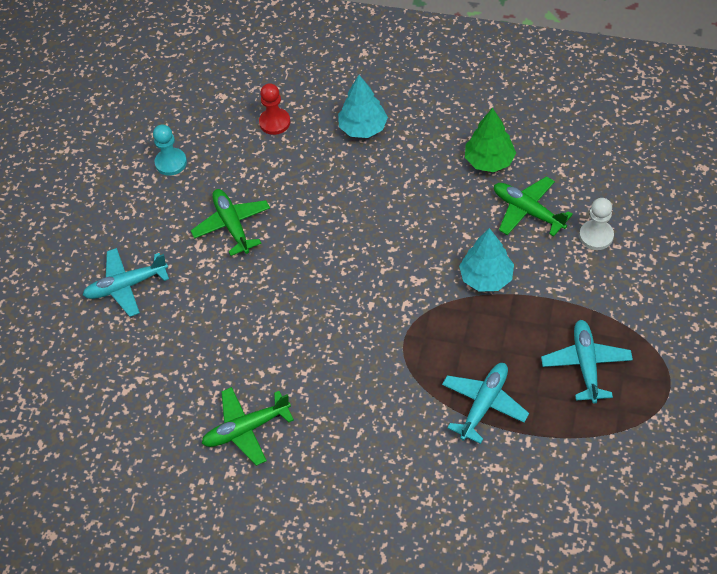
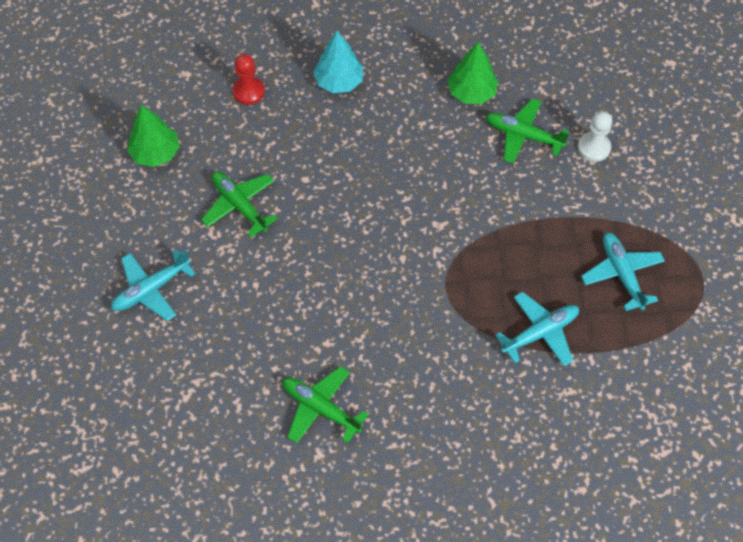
camera: 20 degrees left, 5 degrees up
turquoise pawn [153,125,187,176] -> green tree [127,105,180,167]
green plane [202,387,294,466] -> green plane turned 75 degrees clockwise [282,366,369,444]
turquoise plane [442,363,529,444] -> turquoise plane turned 45 degrees clockwise [495,292,579,366]
turquoise tree [459,228,514,292] -> none

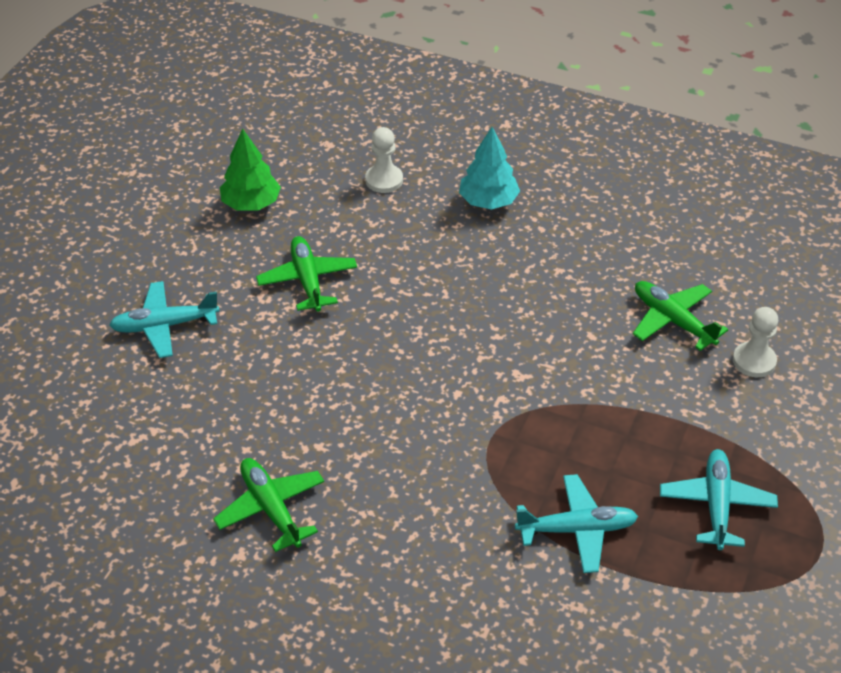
camera: 25 degrees right, 15 degrees down
red pawn [232,54,265,105] -> white pawn [365,127,403,193]
green tree [447,42,498,104] -> none

